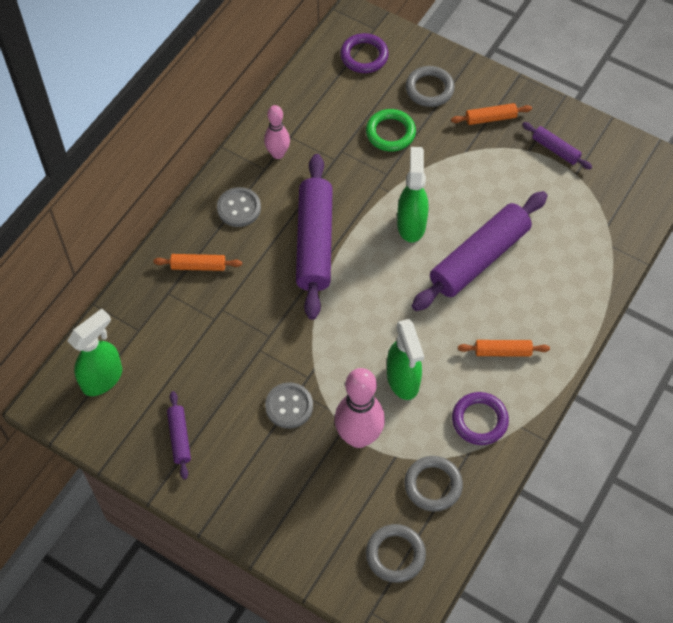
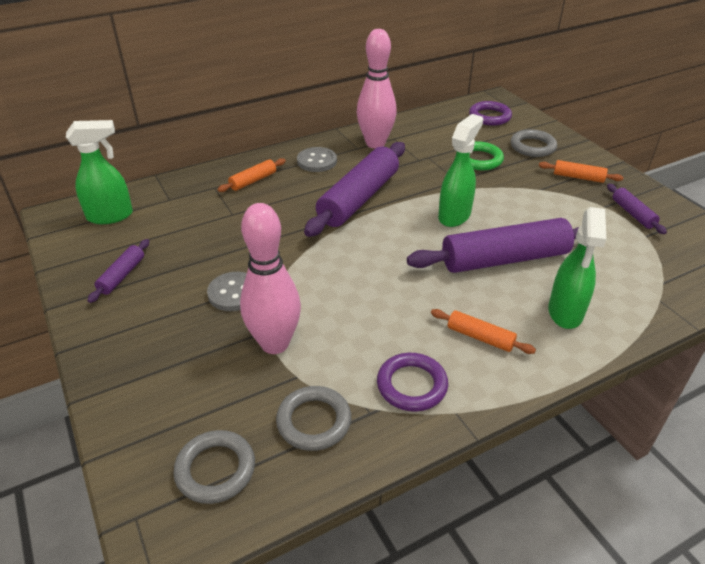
camera: 30 degrees right, 20 degrees down
orange rolling pin [154,254,242,271] -> orange rolling pin turned 75 degrees counterclockwise [217,158,286,192]
pink bowling pin [264,105,290,159] -> pink bowling pin [357,29,397,149], size x1.69
green spray bottle [387,319,424,400] -> green spray bottle moved to [548,207,606,329]

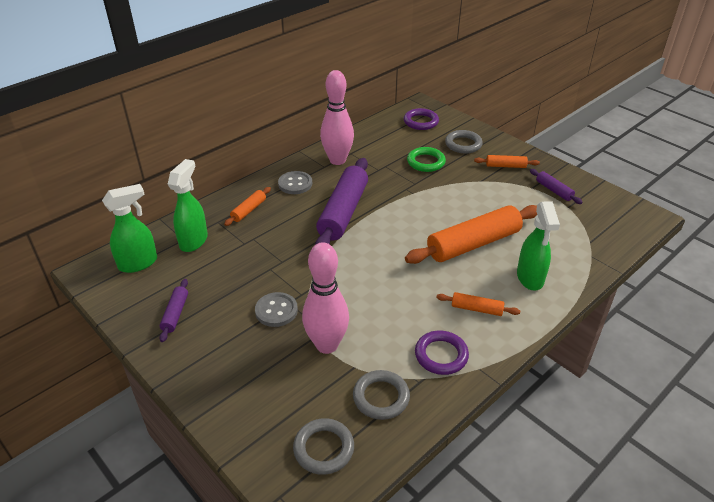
camera: 15 degrees left, 0 degrees up
purple rolling pin [407,218,580,273] -> orange rolling pin [405,205,537,264]
green spray bottle [438,114,483,227] -> green spray bottle moved to [168,159,208,252]

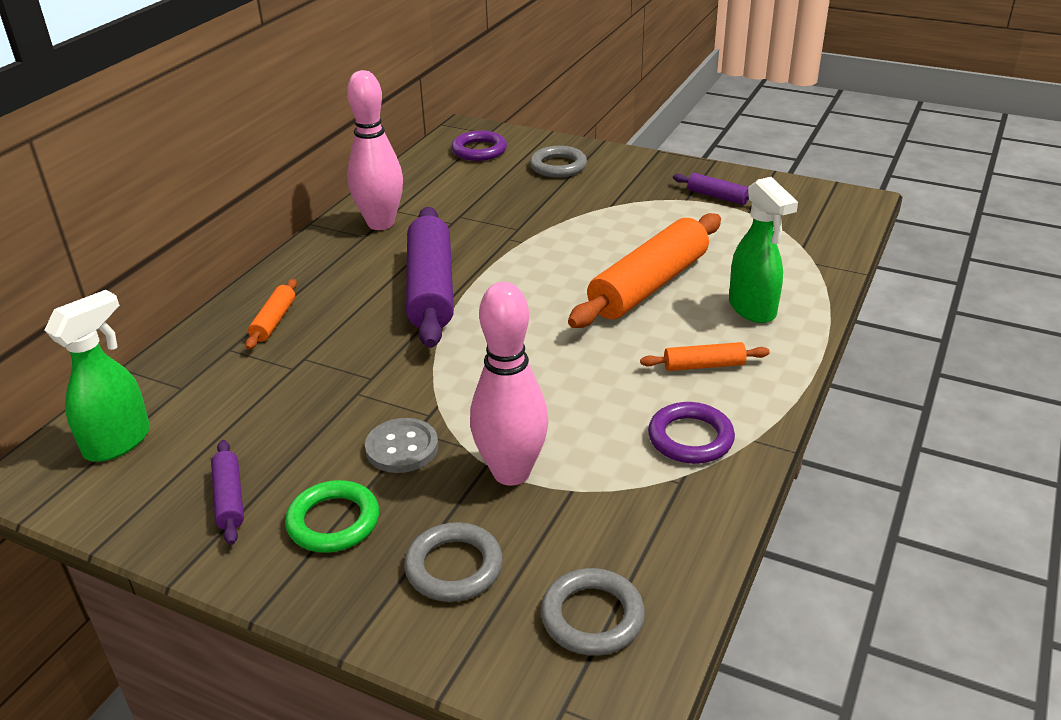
camera: 20 degrees left, 5 degrees down
green spray bottle [168,159,208,252] -> none
grey button [278,171,312,194] -> none
grey ring [353,370,410,420] -> grey ring moved to [404,522,503,602]
green ring [407,147,446,172] -> green ring moved to [285,480,379,553]
orange rolling pin [474,155,540,168] -> none

